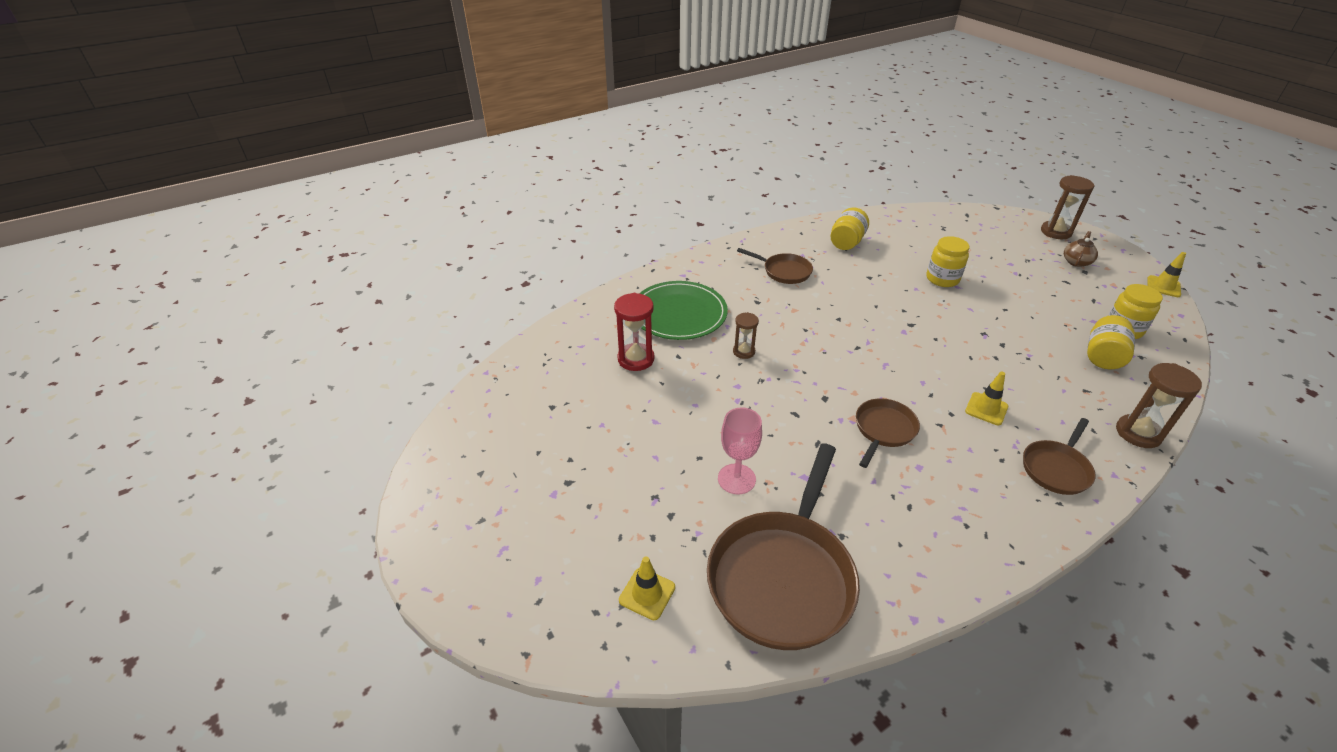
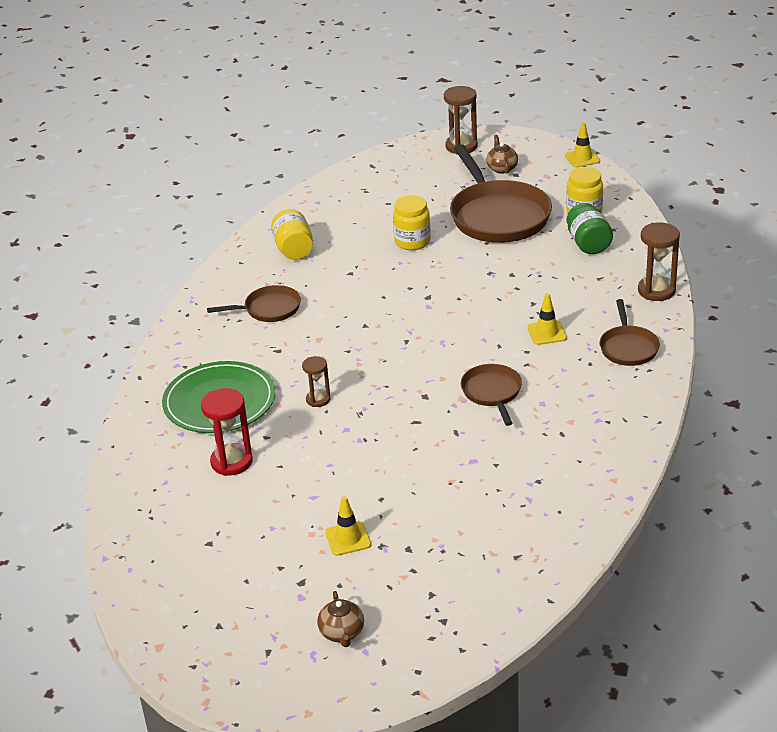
camera: 40 degrees left, 5 degrees down
yellow traffic cone [619,556,675,620] -> yellow traffic cone moved to [325,496,371,556]
brown pan [707,443,860,650] -> brown pan moved to [450,144,552,243]
pink goblet [718,407,762,494] -> none
yellow jar [1087,315,1135,369] -> green jar [567,203,613,254]
none -> brown teapot [317,591,364,647]

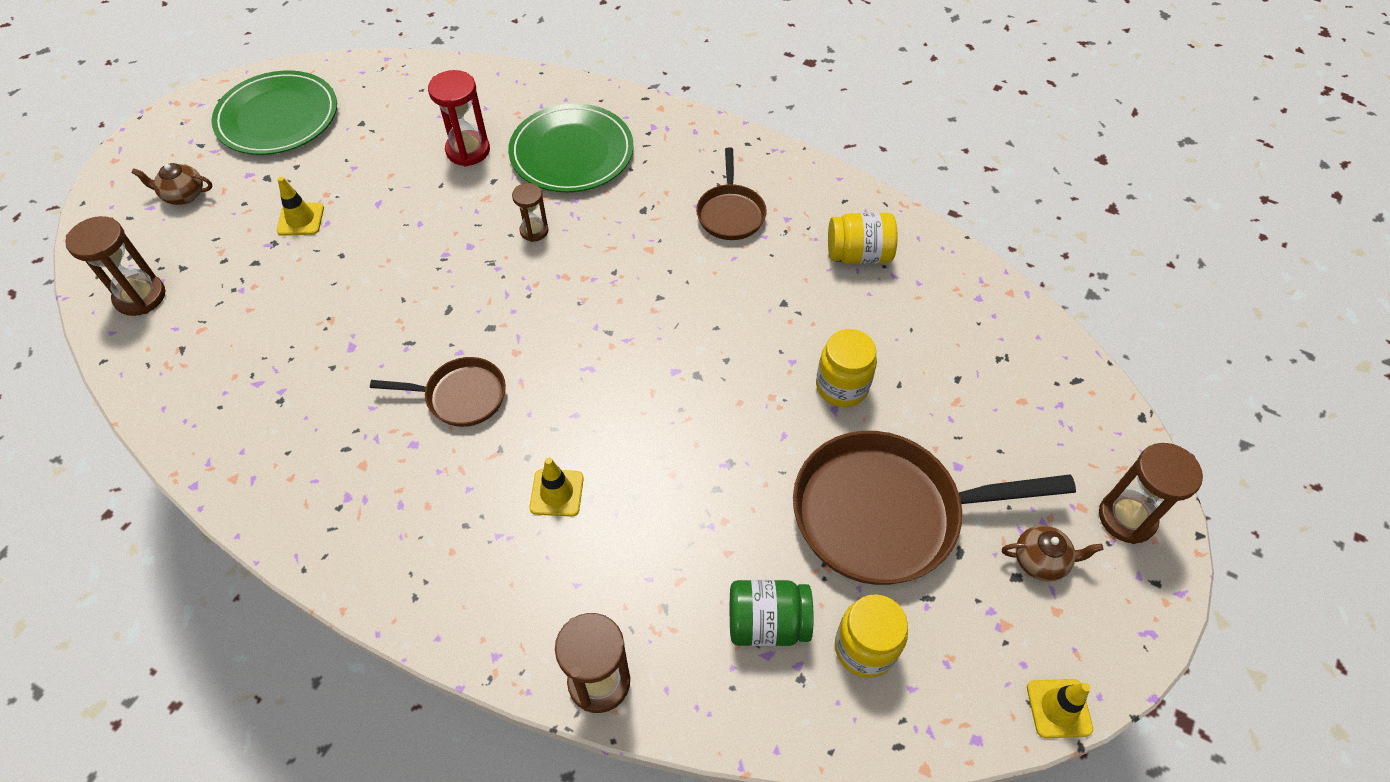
camera: 100 degrees right, 20 degrees up
brown pan [599,299,660,366] -> none
none -> brown hourglass [65,216,165,316]
none -> green plate [211,70,337,155]

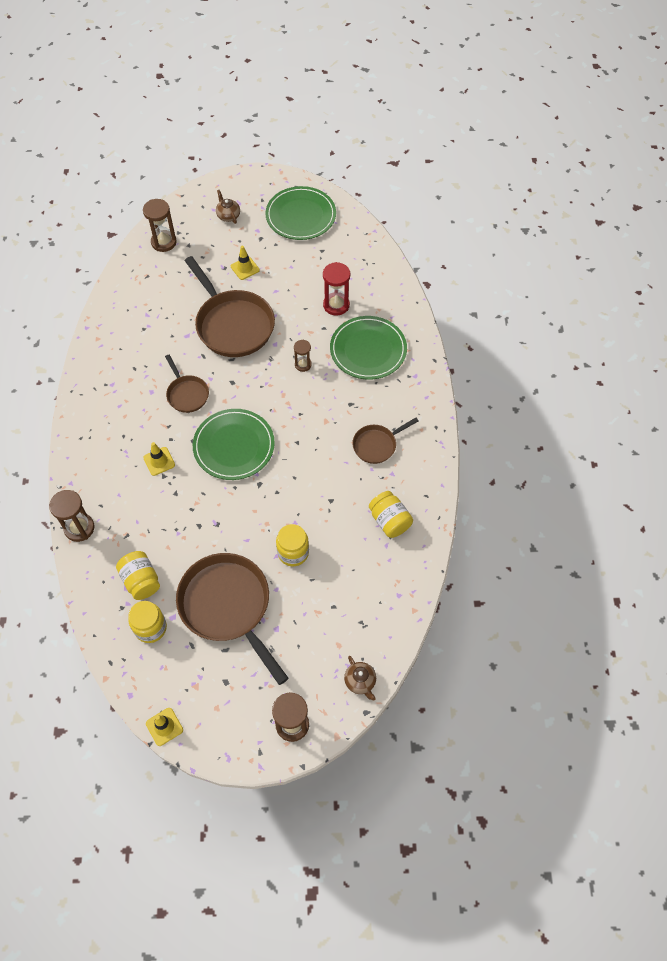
camera: 60 degrees right, 5 degrees up
green jar [730,580,814,646] -> yellow jar [116,551,160,600]
brown teapot [1002,525,1103,581] -> brown teapot moved to [344,656,376,701]
none -> brown pan [185,256,275,357]
none -> green plate [193,409,275,480]

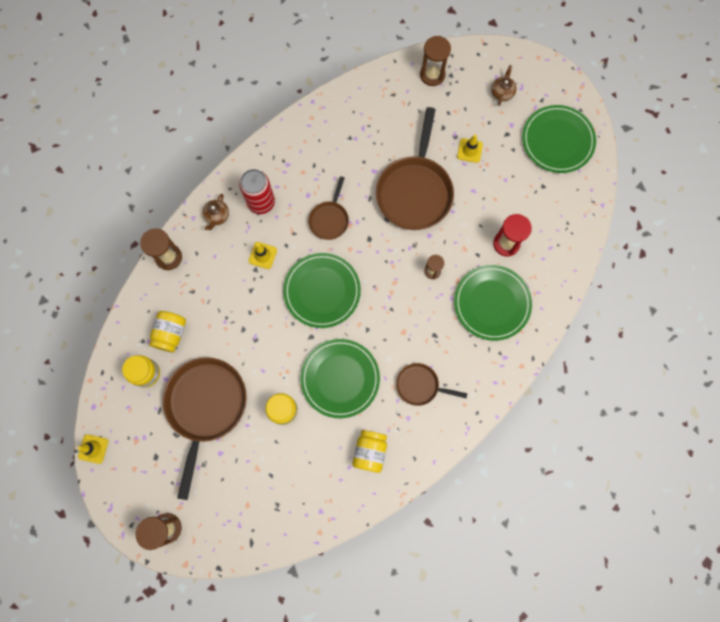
camera: 45 degrees right, 15 degrees up
brown teapot [344,656,376,701] -> brown teapot moved to [203,194,229,230]
none -> red can [239,169,275,214]
none -> green plate [300,339,380,418]

